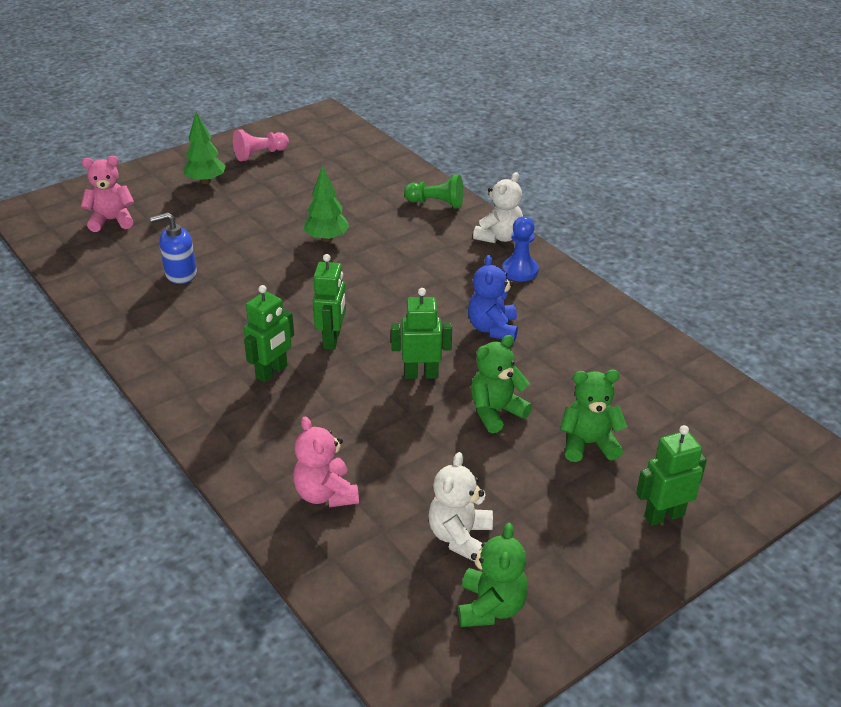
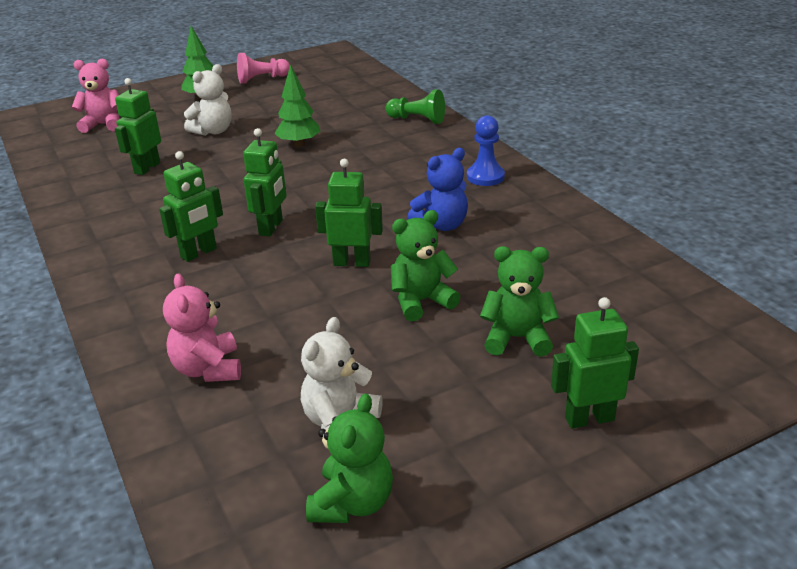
camera: 10 degrees right, 5 degrees down
blue soap dispenser [150,212,197,284] -> green robot [115,78,161,175]
blue teddy bear [468,255,518,341] -> blue teddy bear turned 135 degrees counterclockwise [407,148,468,231]
white teddy bear [473,172,523,243] -> white teddy bear moved to [184,64,232,136]

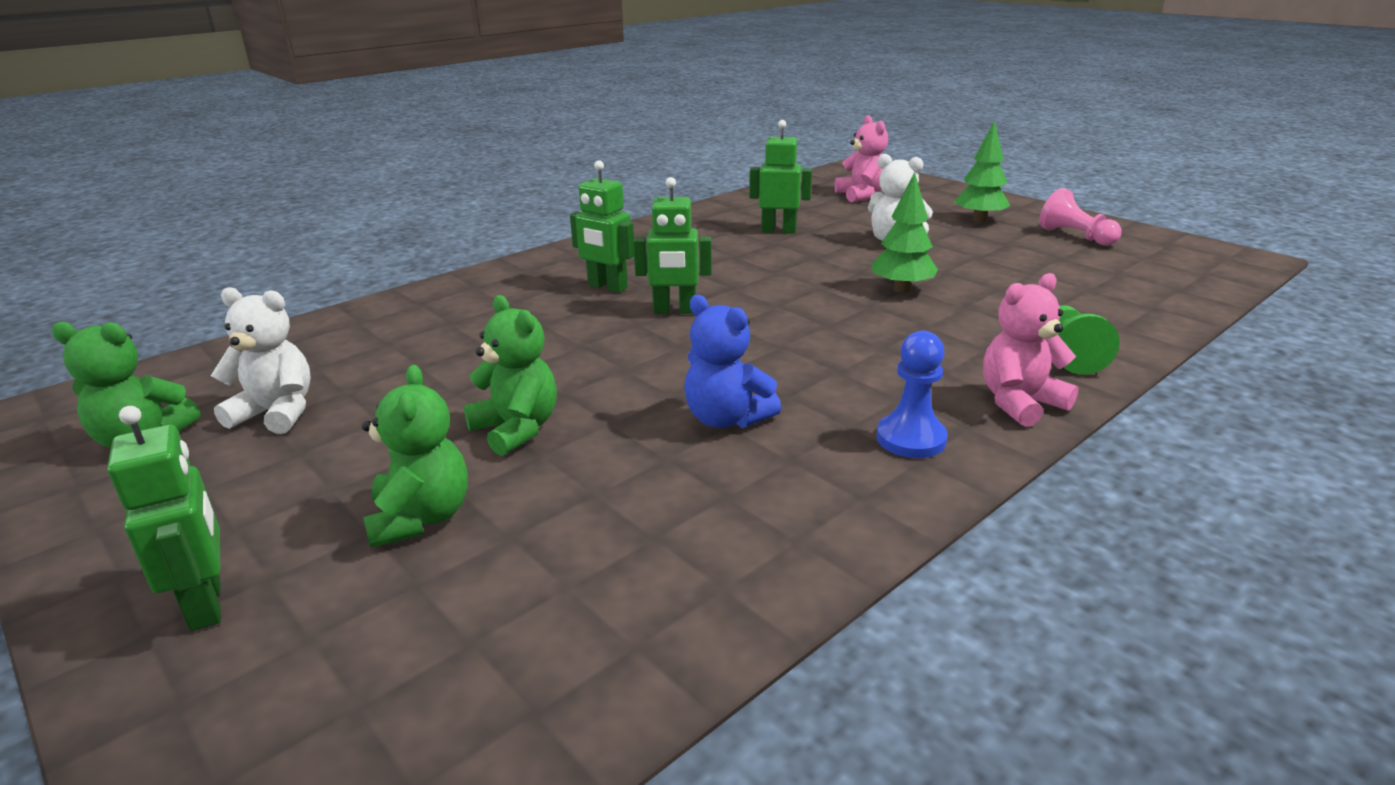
camera: 75 degrees right, 5 degrees down
pink teddy bear [163,273,241,382] -> pink teddy bear moved to [983,273,1079,427]
green robot [315,159,383,267] -> none

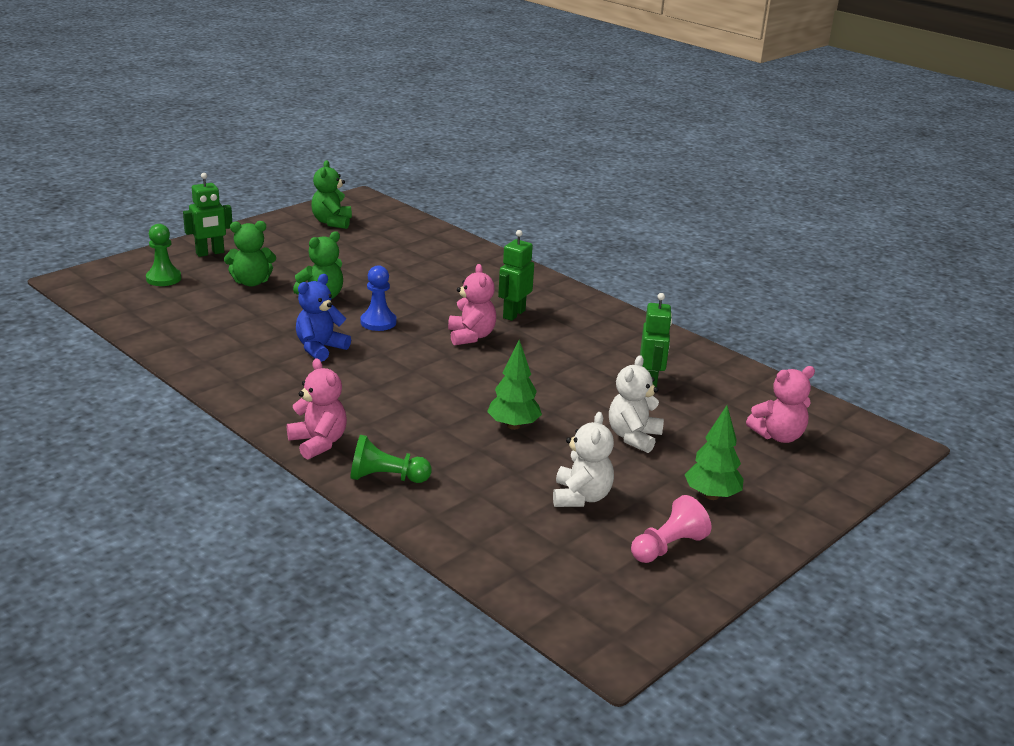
camera: 85 degrees right, 0 degrees up
white teddy bear [211,287,311,434] -> white teddy bear moved to [553,412,614,507]
green robot [633,177,712,314] -> pink teddy bear [448,264,496,346]
blue pawn [876,331,948,458] -> blue pawn moved to [361,265,396,331]
none -> green pawn [146,224,181,286]

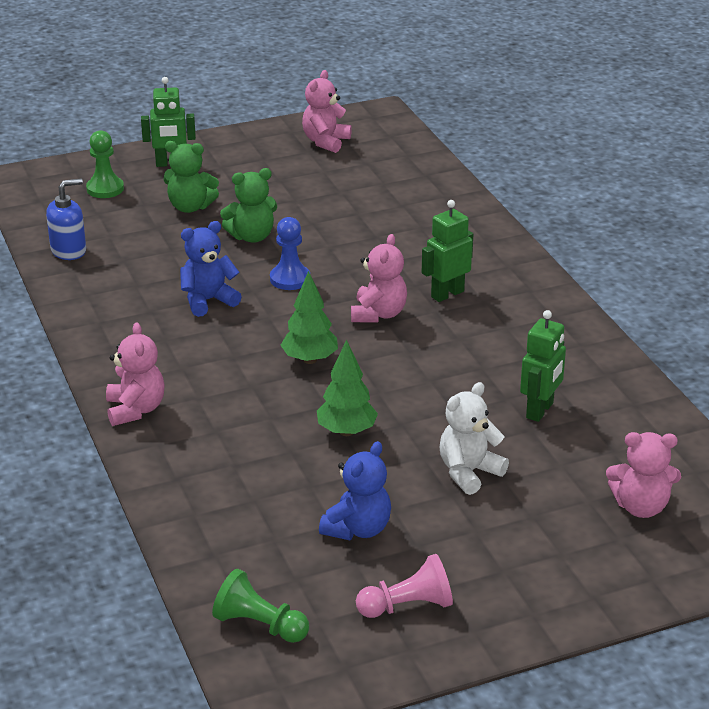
camera: 25 degrees right, 5 degrees up
green teddy bear [311,160,352,229] -> pink teddy bear [302,70,352,153]
green pawn [350,435,432,483] -> green pawn moved to [212,569,309,643]
white teddy bear [553,412,614,507] -> blue teddy bear [319,441,391,540]
green tree [685,405,744,500] -> green tree moved to [281,271,338,364]
none -> blue soap dispenser [46,179,86,260]

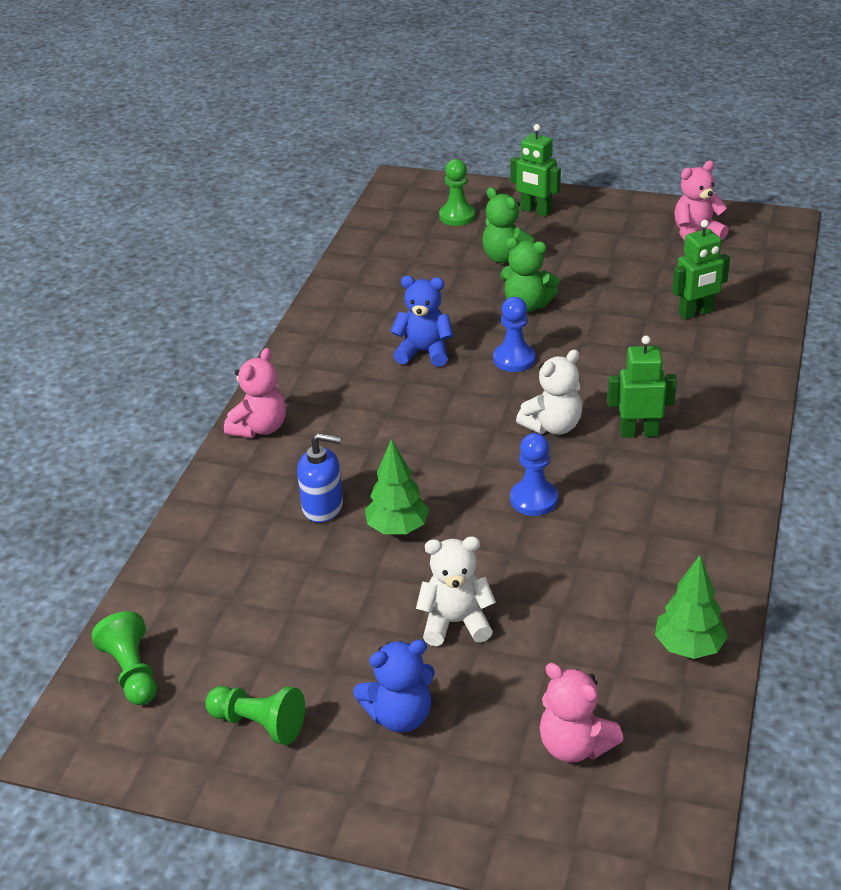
camera: 40 degrees right, 5 degrees up
blue soap dispenser [46,179,86,260] -> blue soap dispenser moved to [297,433,343,523]
green tree [281,271,338,364] -> green tree moved to [655,555,728,659]
blue teddy bear [319,441,391,540] -> blue teddy bear moved to [353,639,435,733]
pink teddy bear [351,234,407,322] -> white teddy bear [516,350,582,435]
pink pawn [356,554,453,618] -> green pawn [205,686,305,745]
green robot [520,310,566,422] -> green robot moved to [672,220,730,320]
none -> blue pawn [510,433,558,516]

